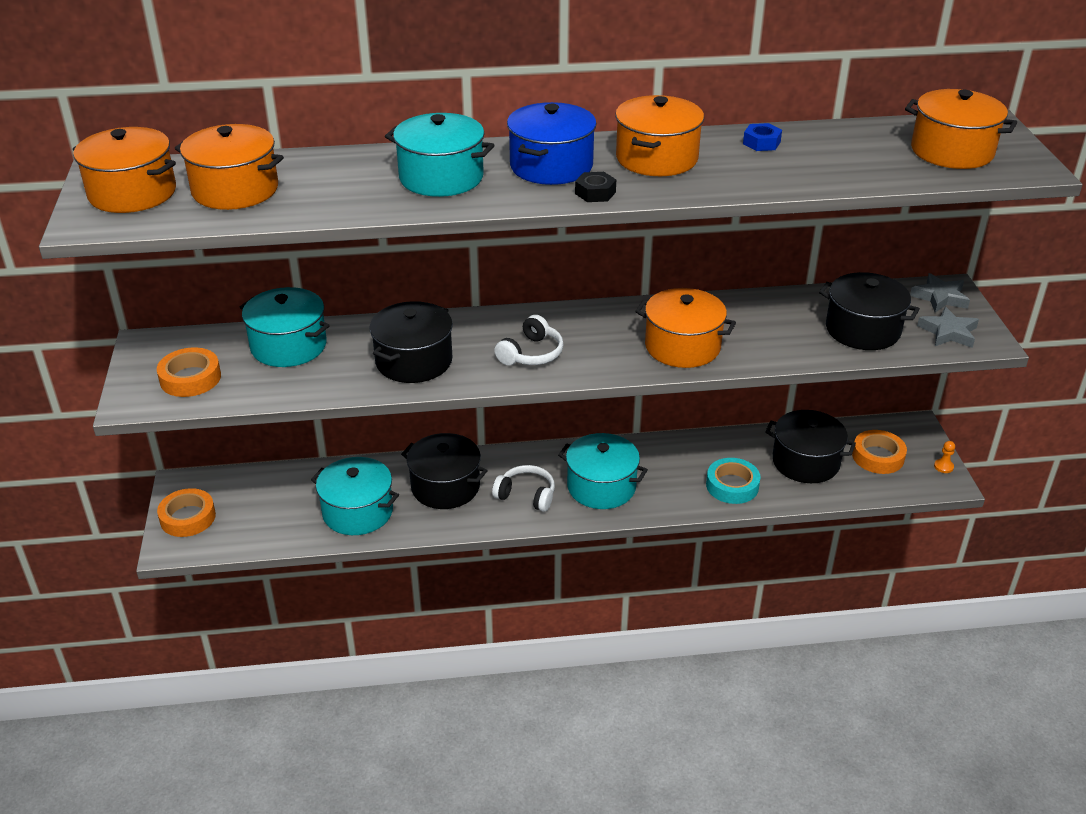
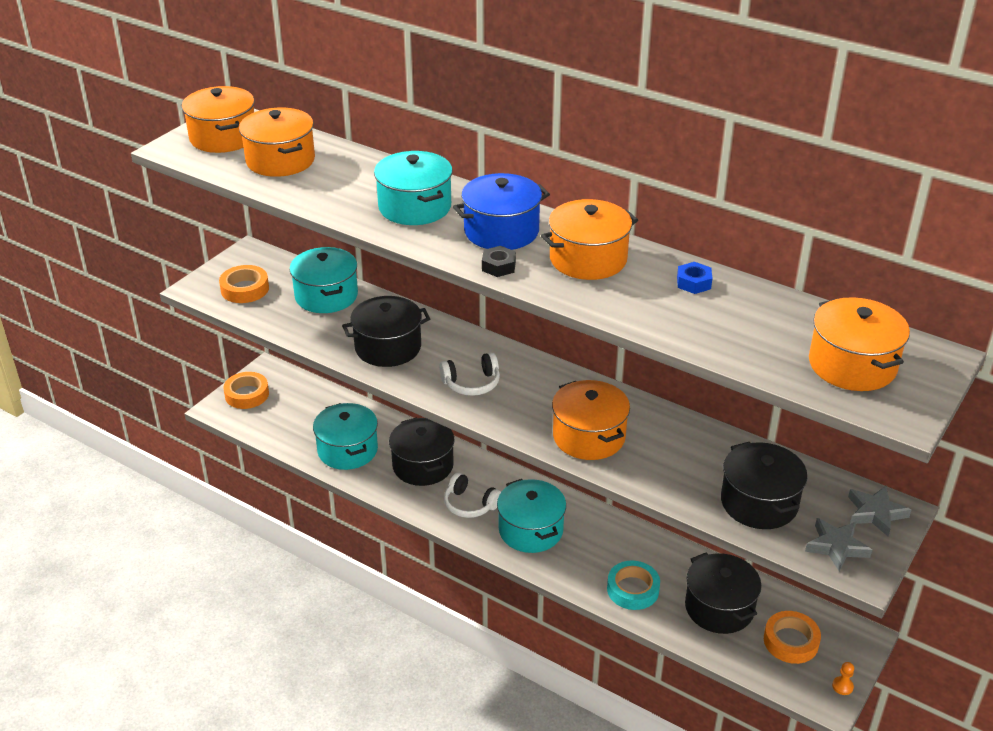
camera: 40 degrees right, 0 degrees up
white headphones [492,465,555,512] -> white headphones turned 150 degrees clockwise [444,473,501,518]

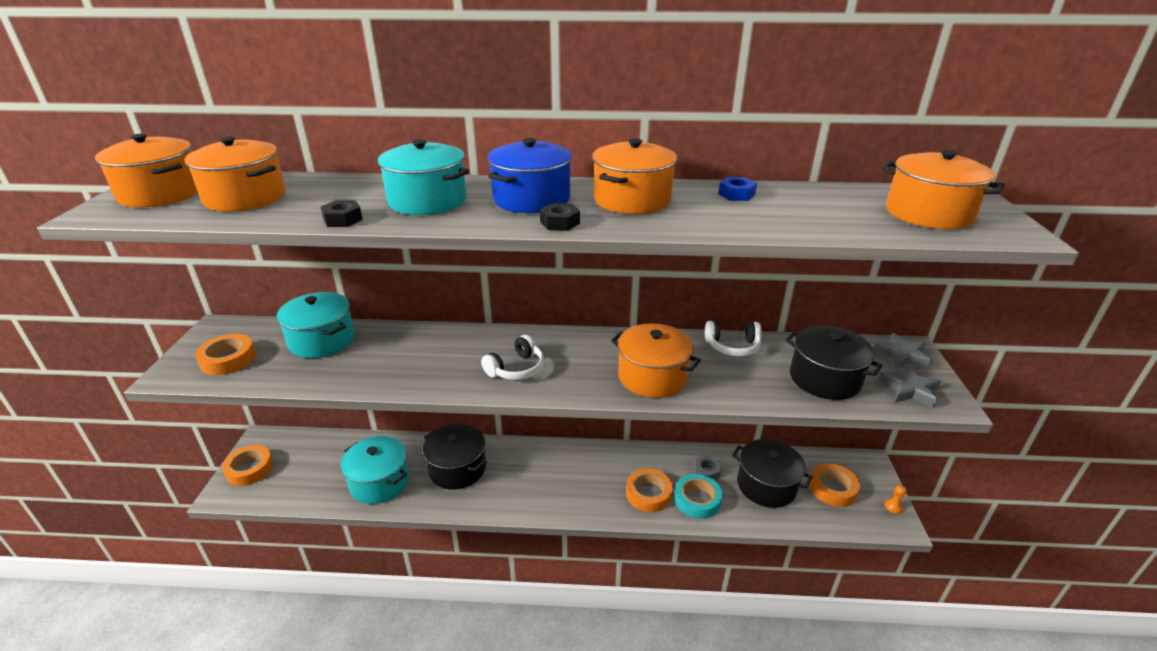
camera: 30 degrees left, 5 degrees down
black pot [342,296,430,367] -> none
white headphones [444,473,501,518] -> white headphones moved to [705,321,762,356]
turquoise pot [497,479,566,553] -> none
none -> black nut [320,200,363,227]
none -> orange tape [626,468,673,512]
none -> grey nut [695,456,721,480]

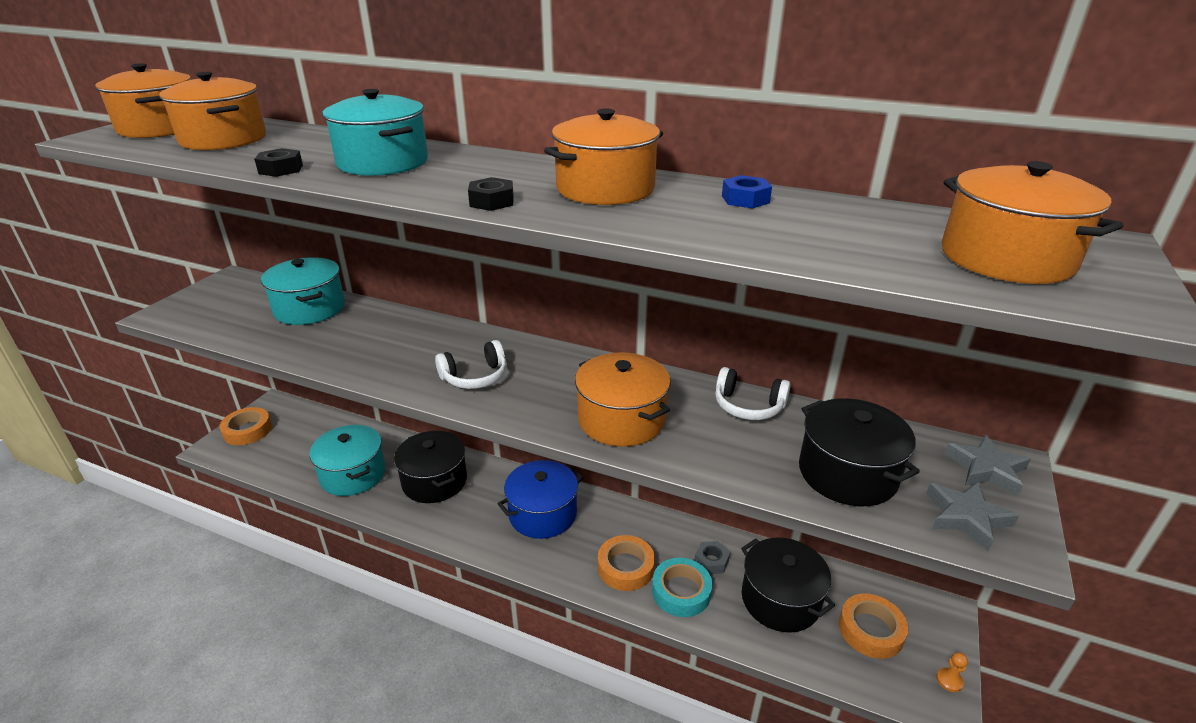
camera: 20 degrees right, 0 degrees up
orange tape [195,334,256,375] -> none
blue pot [487,138,572,213] -> blue pot moved to [498,460,584,539]

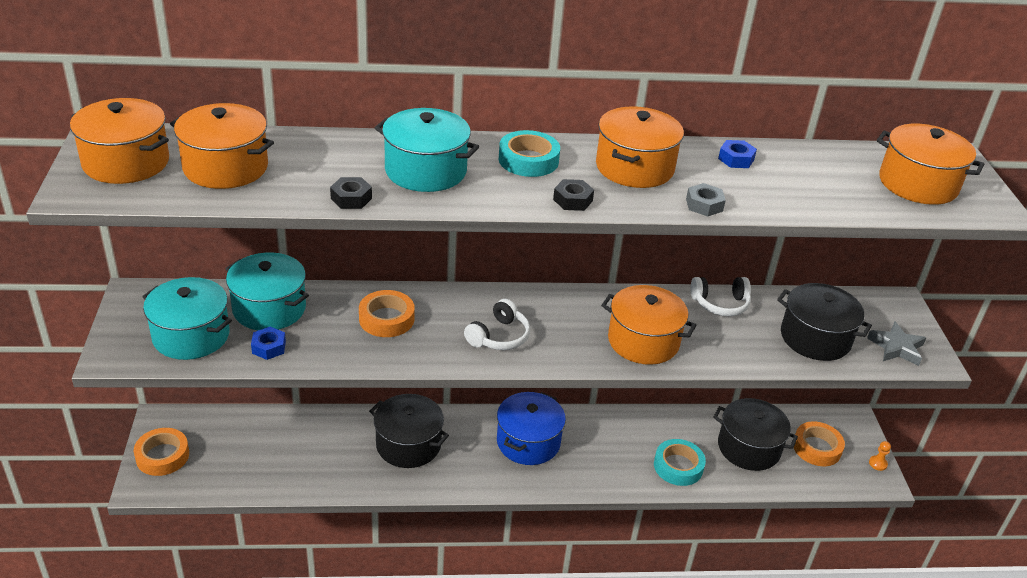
camera: 30 degrees left, 5 degrees up
turquoise pot [310,425,386,496] -> turquoise pot moved to [142,277,232,360]
orange tape [598,535,655,591] -> orange tape moved to [359,290,415,337]
grey nut [694,541,730,574] -> grey nut moved to [686,183,726,217]
grey star [945,435,1031,496] -> none
none -> blue nut [251,327,286,360]
none -> turquoise tape [499,130,560,177]

